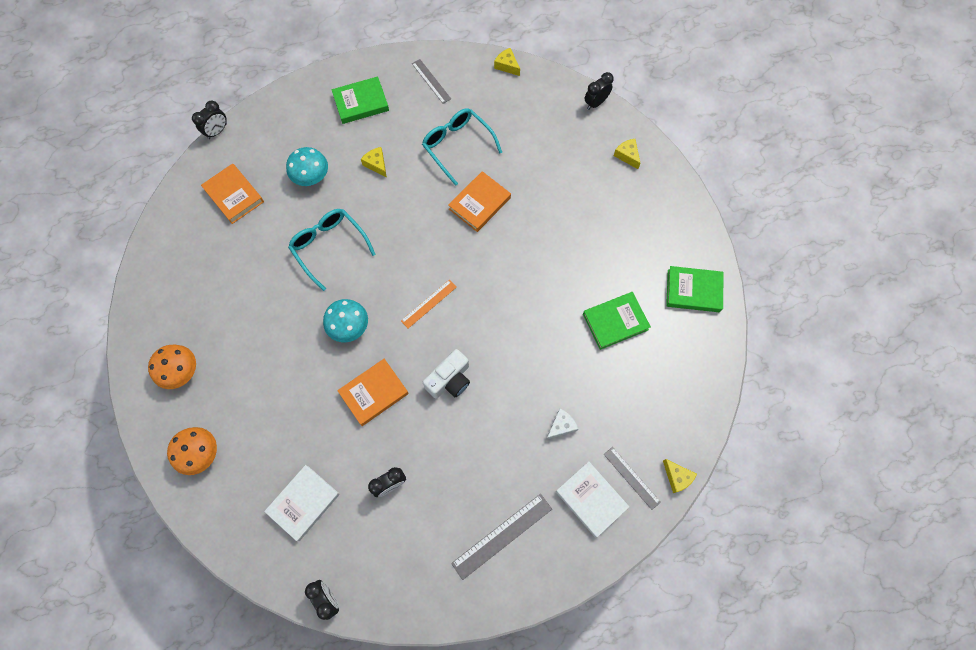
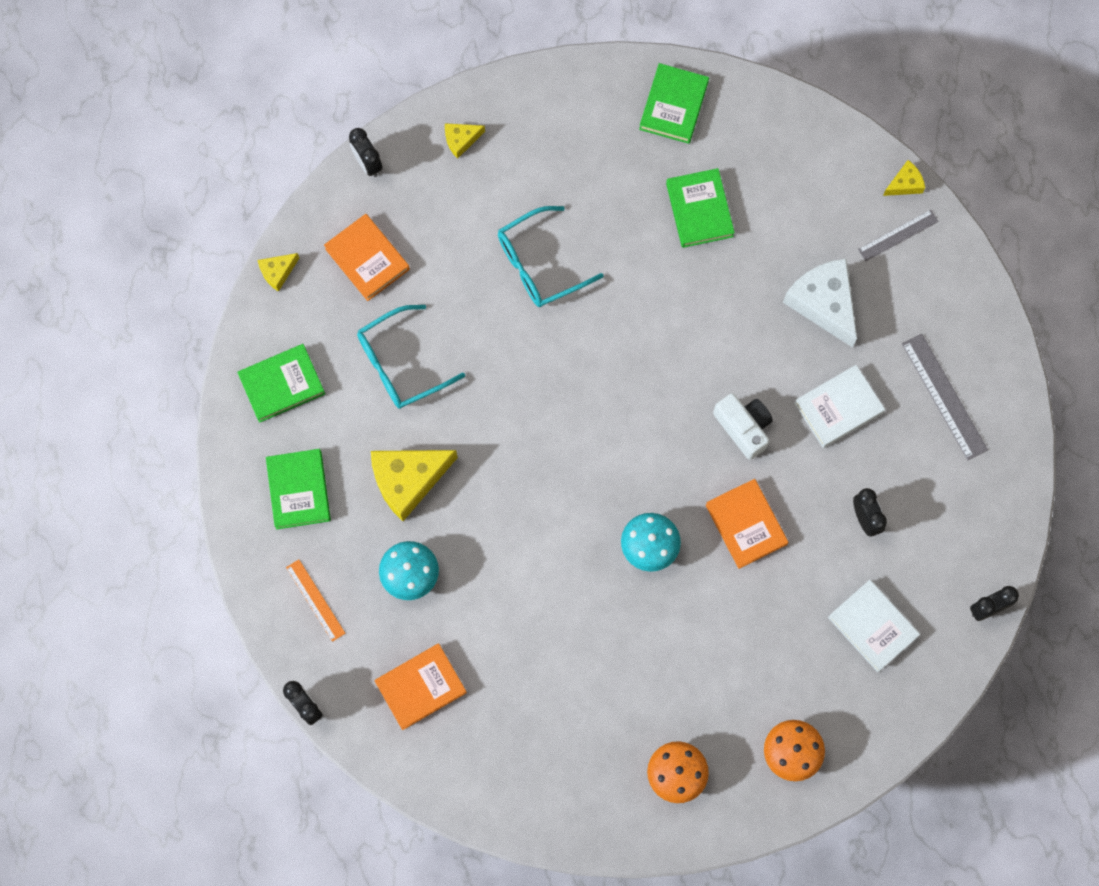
camera: 80 degrees left, 5 degrees up
turquoise glasses [288,209,376,291] -> turquoise glasses moved to [498,206,604,307]
yellow cheese [361,147,387,178] -> yellow cheese [371,450,458,521], size x2.04
orange ruler [401,280,457,329] -> orange ruler moved to [286,559,345,642]
grey ruler [412,59,451,104] -> green book [237,344,325,423]
orange book [448,171,511,232] -> orange book moved to [324,214,410,301]
white cheese [546,408,578,440] -> white cheese [783,258,857,348], size x2.04
white book [556,461,629,537] -> white book moved to [794,365,885,448]

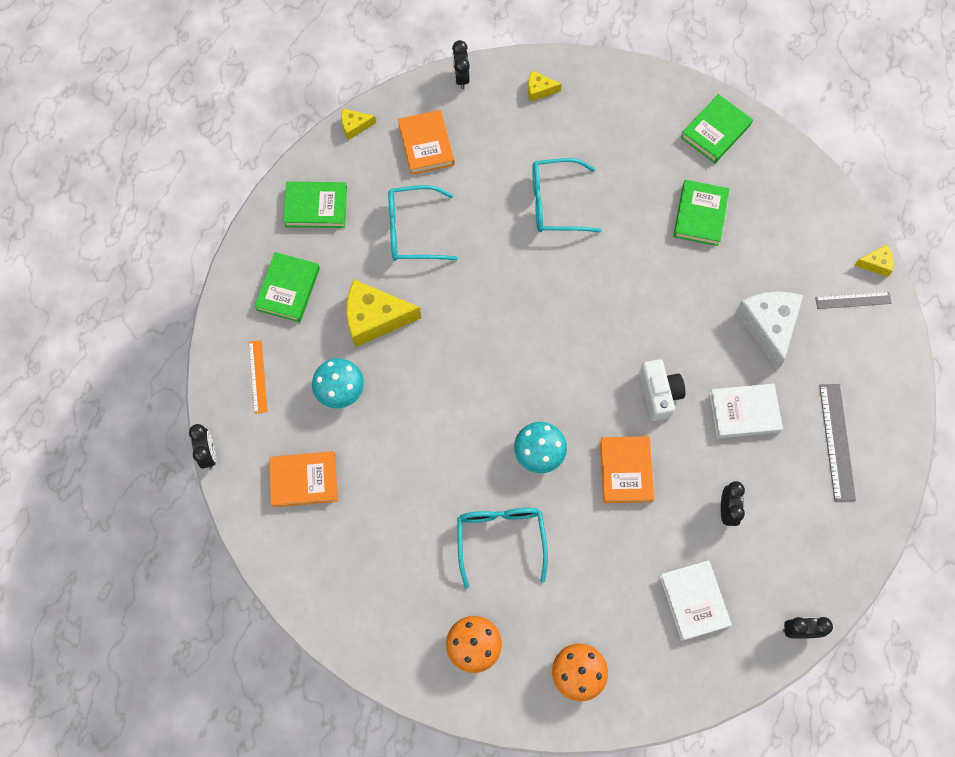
camera: 25 degrees right, 5 degrees down
none -> turquoise glasses [457,508,548,589]

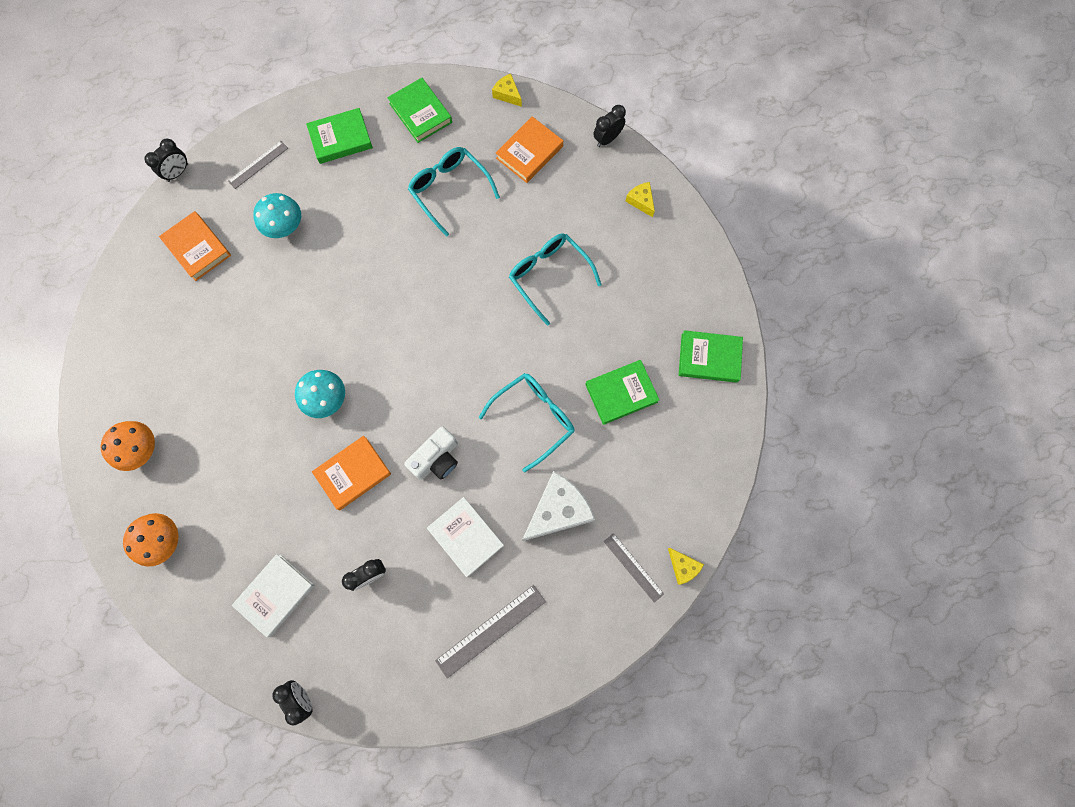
camera: 55 degrees right, 5 degrees up
orange ruler [249,340,268,414] -> grey ruler [228,141,288,189]
yellow cheese [346,280,421,347] -> none
turquoise glasses [457,508,548,589] -> turquoise glasses moved to [479,373,574,472]

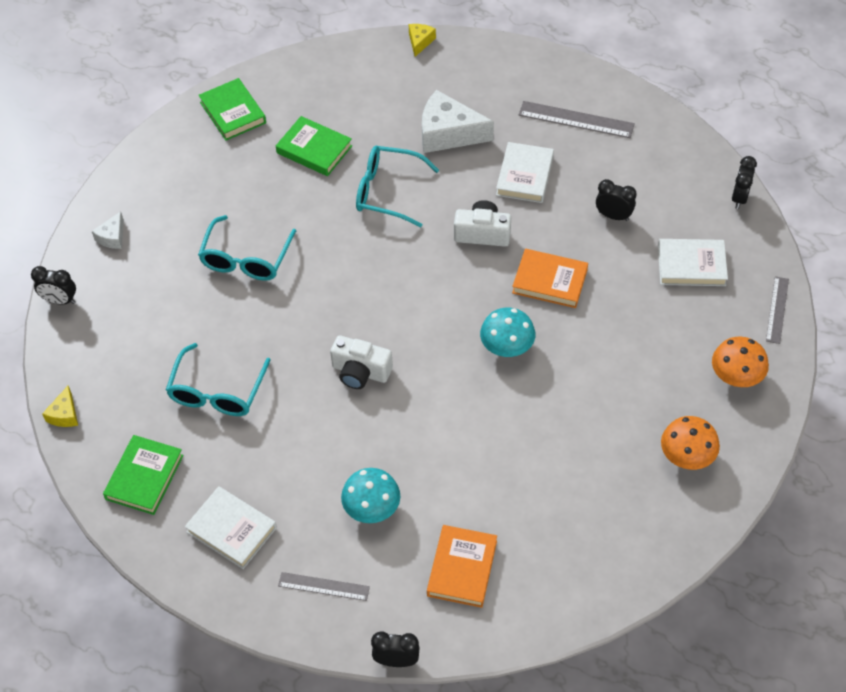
camera: 125 degrees left, 20 degrees down
green book [306,108,373,164] -> white book [185,486,277,569]
orange book [496,116,563,183] -> none
grey ruler [604,533,664,603] -> grey ruler moved to [766,276,789,344]
yellow cheese [625,182,655,217] -> white cheese [92,211,124,249]
none -> white camera [330,335,393,389]

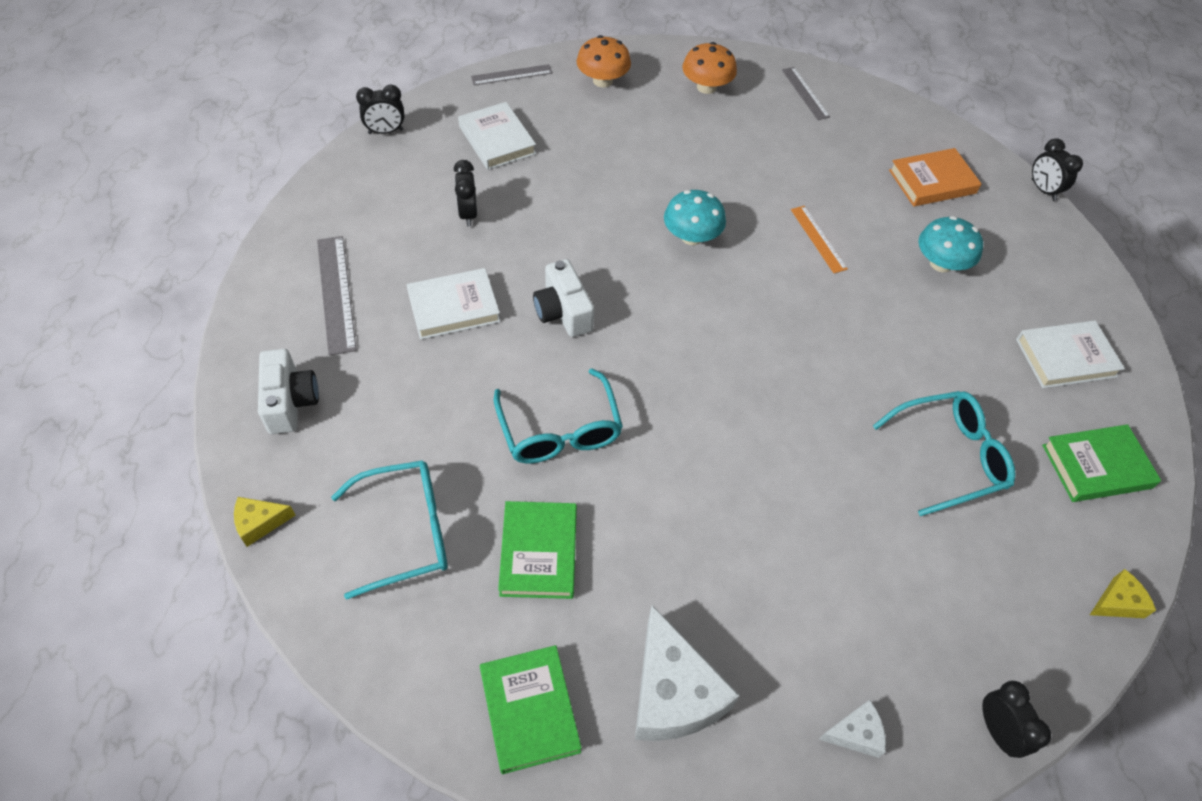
camera: 125 degrees left, 0 degrees up
white book [185,486,277,569] -> white book turned 75 degrees clockwise [1016,321,1125,388]
green book [198,78,266,141] -> green book turned 45 degrees counterclockwise [480,645,582,774]
turquoise glasses [198,215,296,281] -> turquoise glasses moved to [331,460,448,599]
grey ruler [278,572,370,601] -> grey ruler moved to [782,67,830,120]
white camera [330,335,393,389] -> white camera moved to [258,349,319,434]
white cheese [422,90,494,153] -> white cheese moved to [635,605,740,741]
orange book [512,249,588,308] -> none
none -> orange ruler [791,206,848,273]

